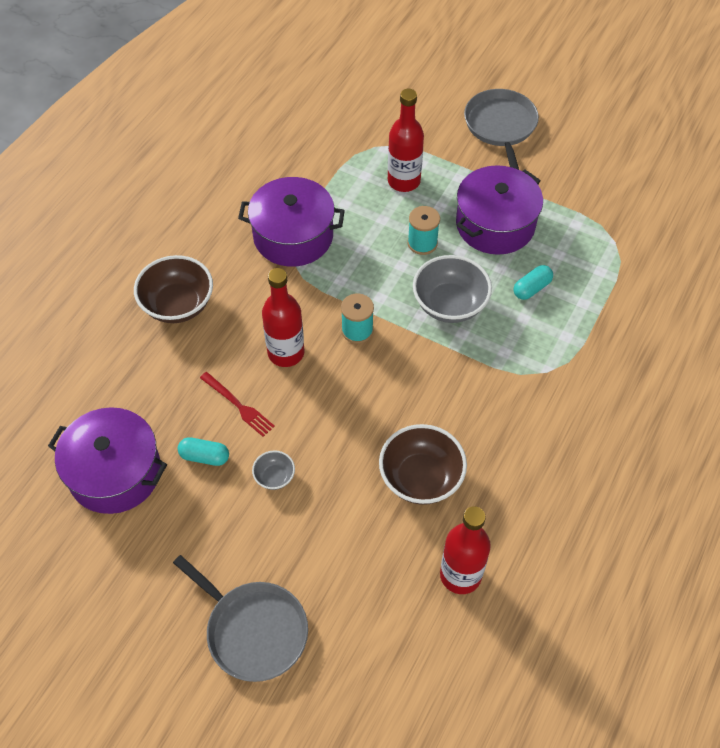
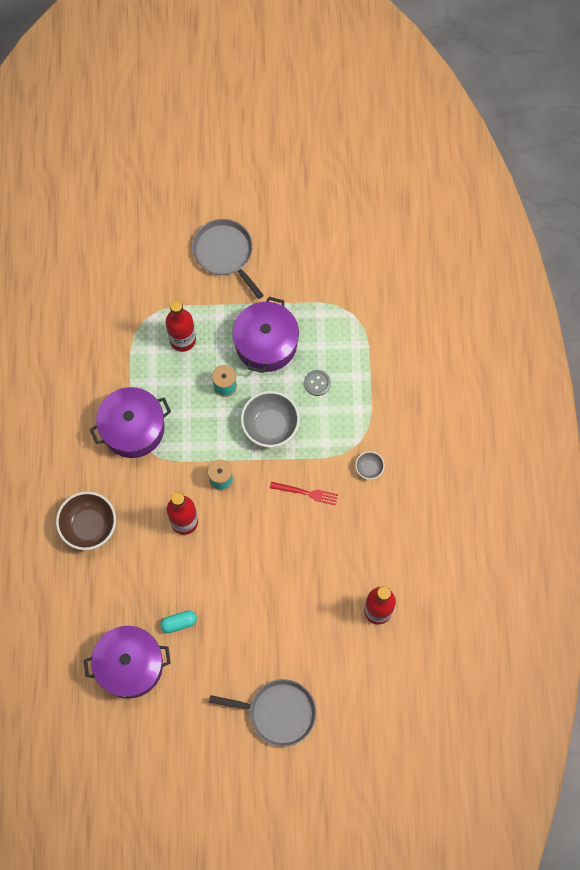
camera: 30 degrees left, 15 degrees up
red fork [200,372,275,437] -> red fork moved to [270,482,338,505]
grey bowl [252,450,295,490] -> grey bowl moved to [355,451,385,479]
brown bowl [379,424,467,505] -> none
turquoise capsule [514,265,553,300] -> grey button [304,370,331,396]

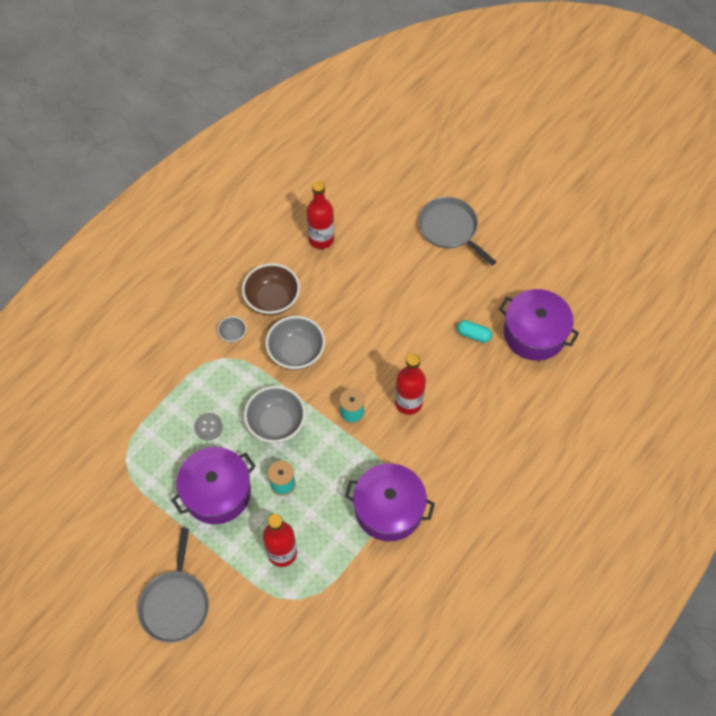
camera: 140 degrees left, 10 degrees down
brown bowl [56,491,116,550] -> brown bowl moved to [242,263,300,315]
red fork [270,482,338,505] -> grey bowl [265,316,325,370]

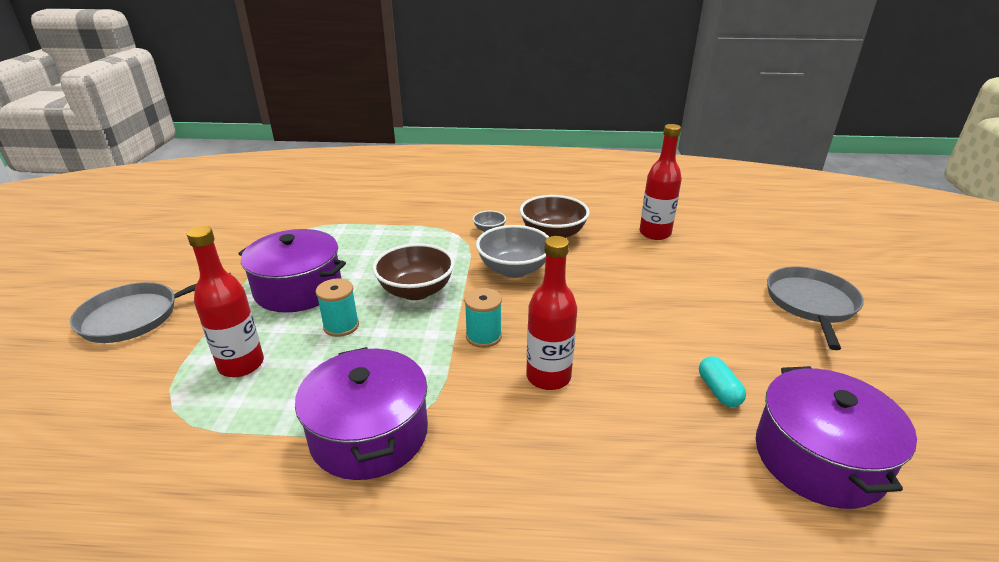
camera: 55 degrees right, 30 degrees down
grey button [194,413,223,440] -> none
grey bowl [244,386,306,443] -> brown bowl [372,243,455,300]

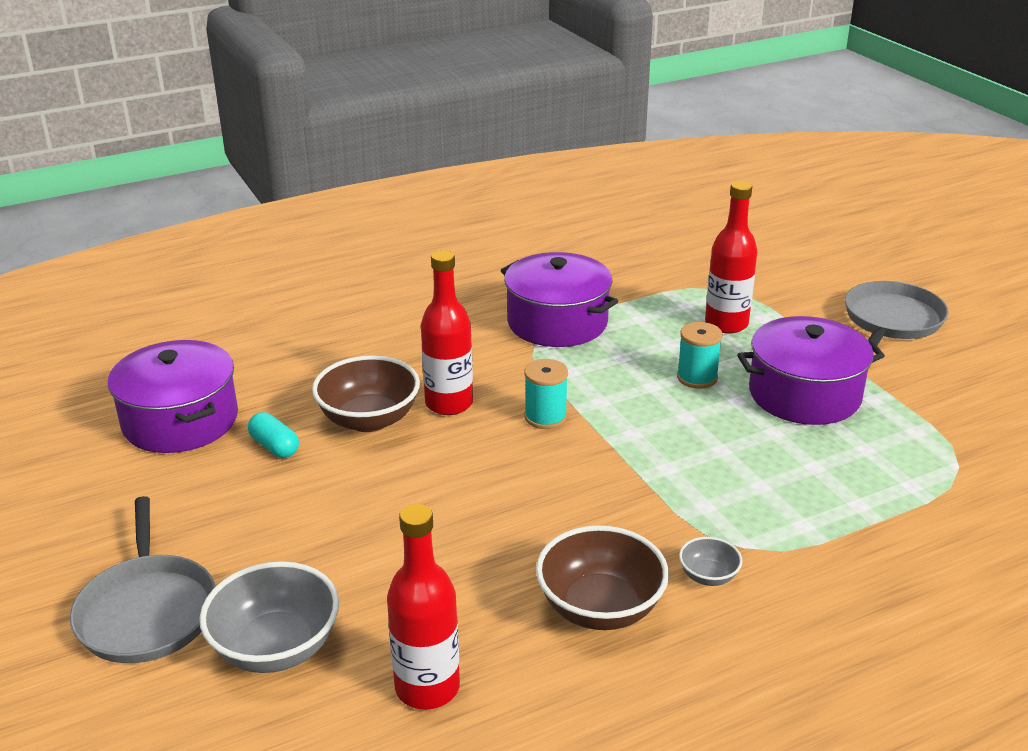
camera: 150 degrees right, 0 degrees up
brown bowl [372,243,455,300] -> brown bowl moved to [312,356,420,432]
grey bowl [476,225,549,278] -> grey bowl moved to [199,561,339,673]

